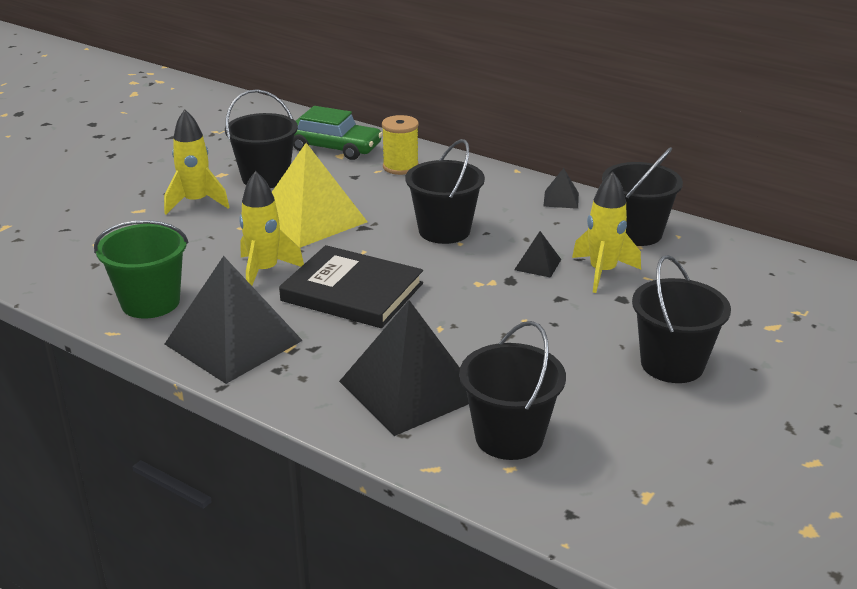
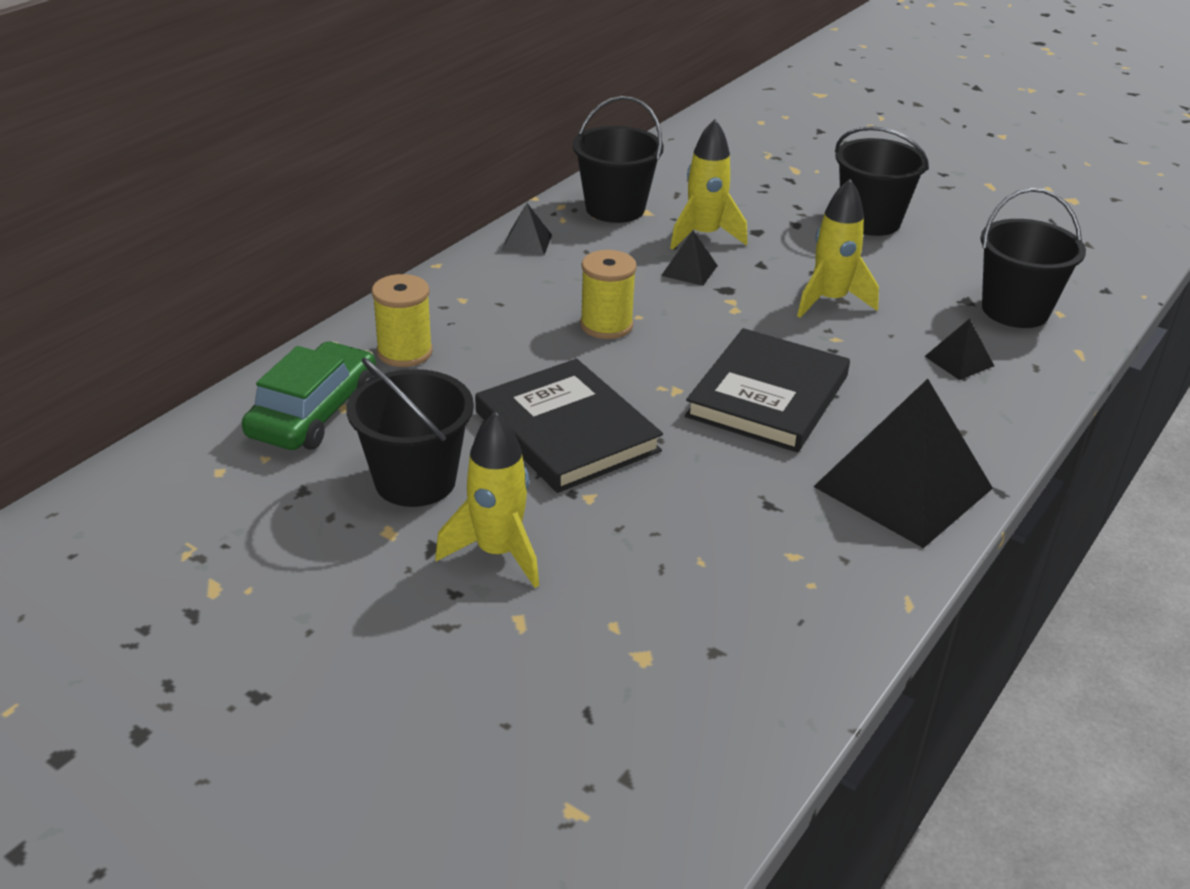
camera: 90 degrees left, 5 degrees up
green bucket [94,220,189,319] -> none
yellow rocket [239,171,304,286] -> yellow rocket moved to [797,179,879,318]
yellow pyramid [272,143,368,248] -> black book [475,359,663,493]
black pyramid [339,300,469,436] -> black pyramid [925,318,994,380], size x0.43
black bucket [406,139,485,244] -> yellow spool [580,250,637,339]

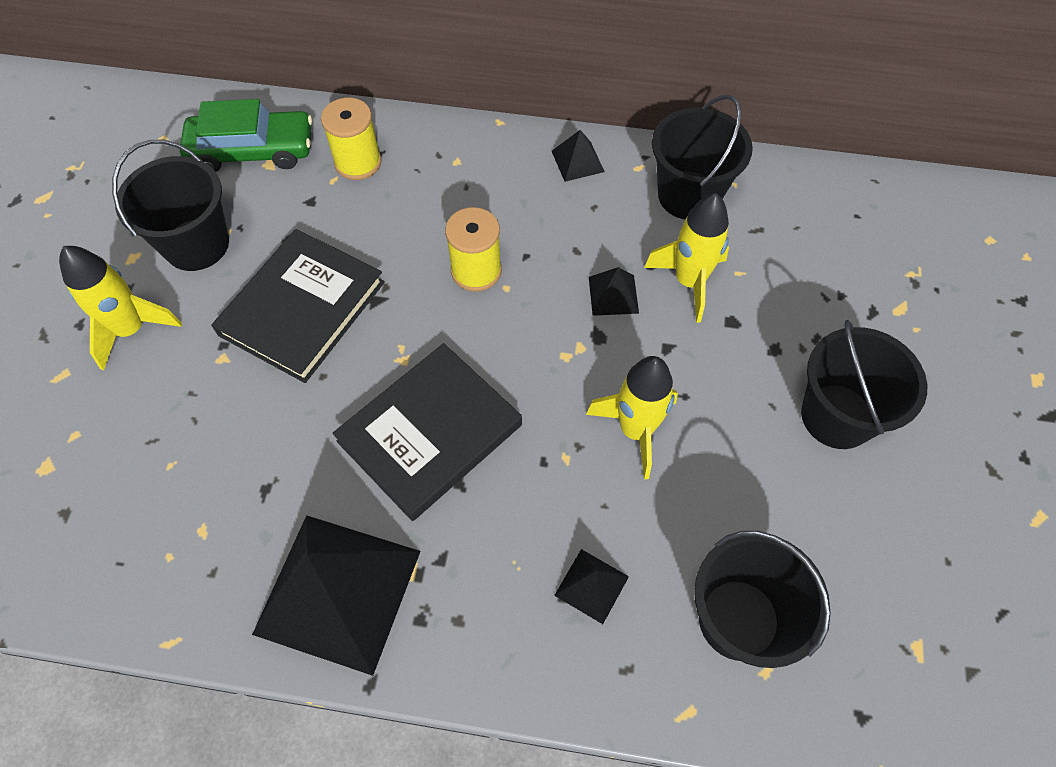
camera: 65 degrees right, 25 degrees up
black book [685,328,850,452] -> black book turned 45 degrees counterclockwise [333,343,522,521]

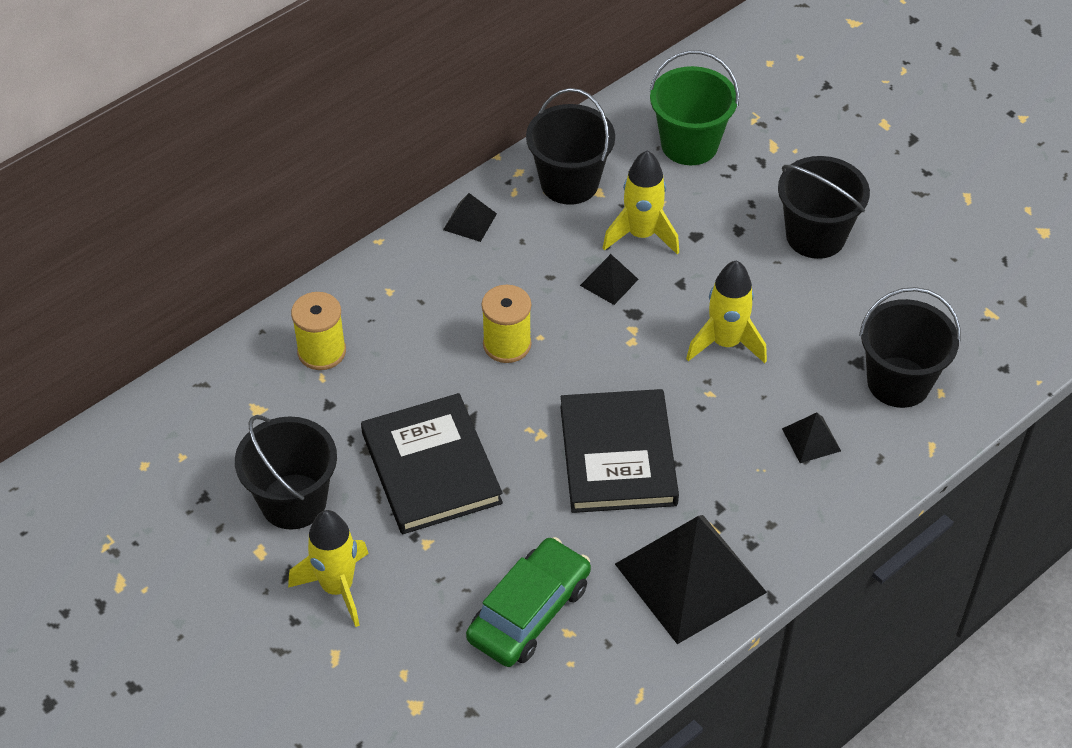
camera: 50 degrees left, 10 degrees down
green car [180,99,312,172] -> green car moved to [466,537,591,667]
none -> green bucket [649,50,739,165]

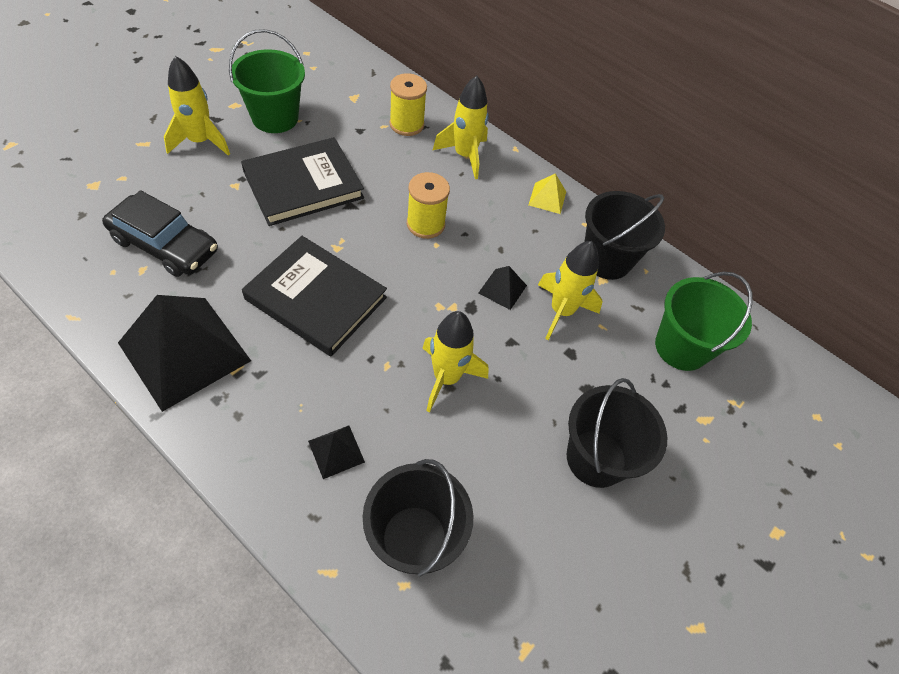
camera: 75 degrees right, 5 degrees up
black bucket [235,415,337,530] -> green bucket [229,29,305,133]
black pyramid [443,193,497,242] -> yellow pyramid [529,173,566,214]
green car [466,537,591,667] -> black car [102,190,218,277]
black book [560,389,679,513] -> black book turned 45 degrees clockwise [242,236,387,356]
none -> yellow rocket [433,76,489,179]

